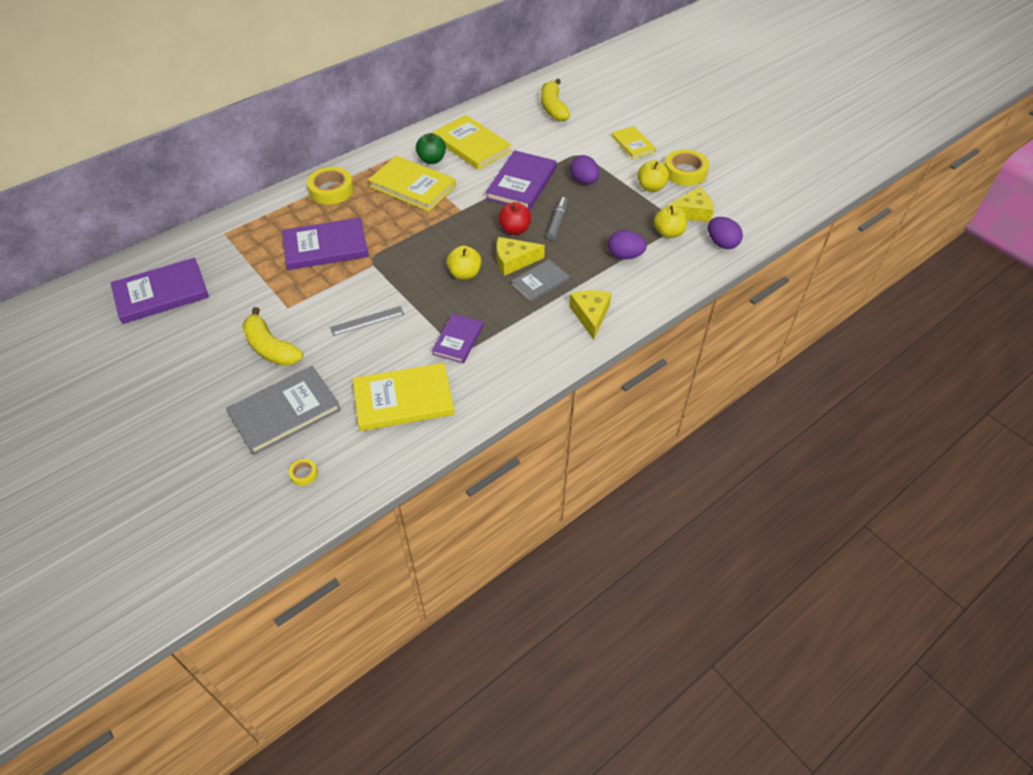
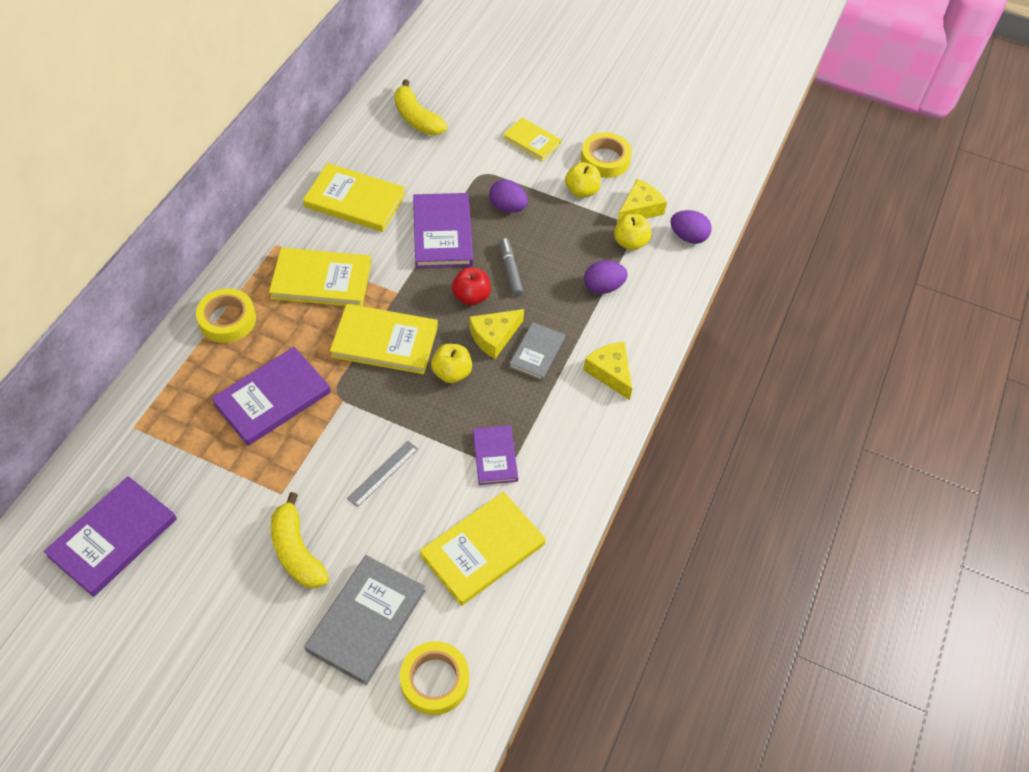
camera: 30 degrees left, 5 degrees up
yellow banana [242,307,303,366] -> yellow banana turned 45 degrees clockwise [271,492,329,589]
yellow tape [289,459,318,486] -> yellow tape [400,641,469,715], size x2.22
green apple [416,133,446,164] -> none
none -> yellow book [330,304,438,374]

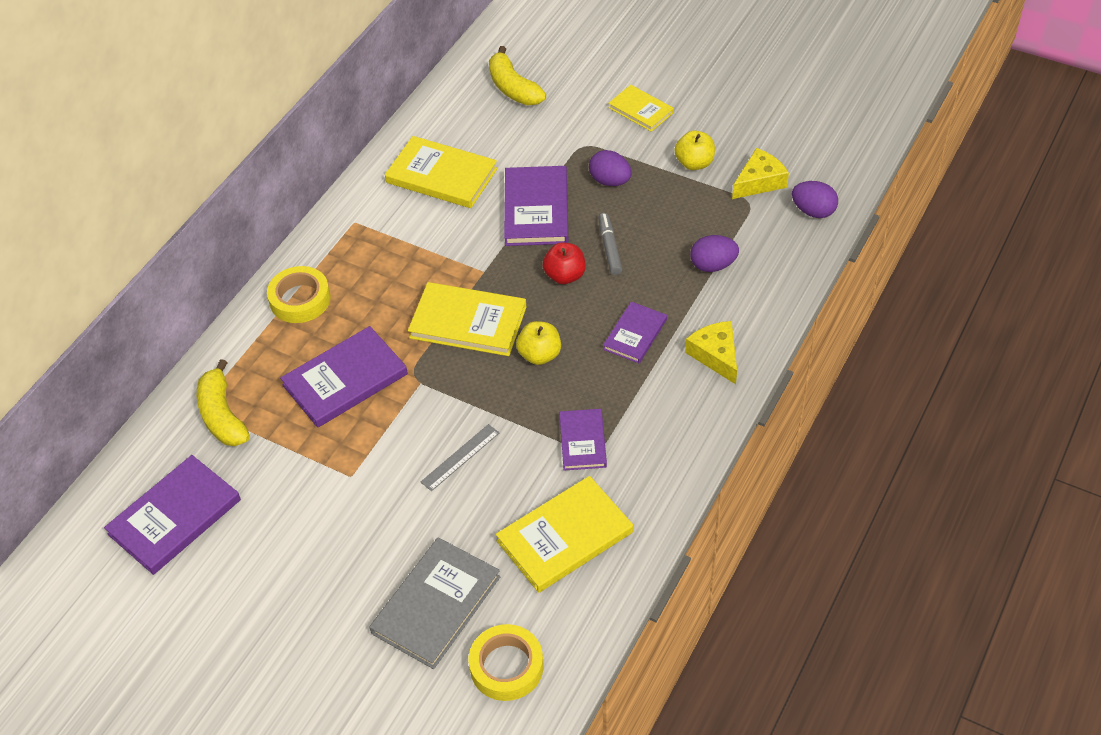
camera: 10 degrees right, 5 degrees down
yellow book [269,248,371,306] -> none
yellow banana [271,492,329,589] -> yellow banana moved to [197,359,250,446]
yellow cheese [469,309,524,359] -> none
grey book [509,322,566,381] -> purple book [603,302,667,363]
yellow tape [581,132,632,178] -> none
yellow apple [614,214,652,250] -> none

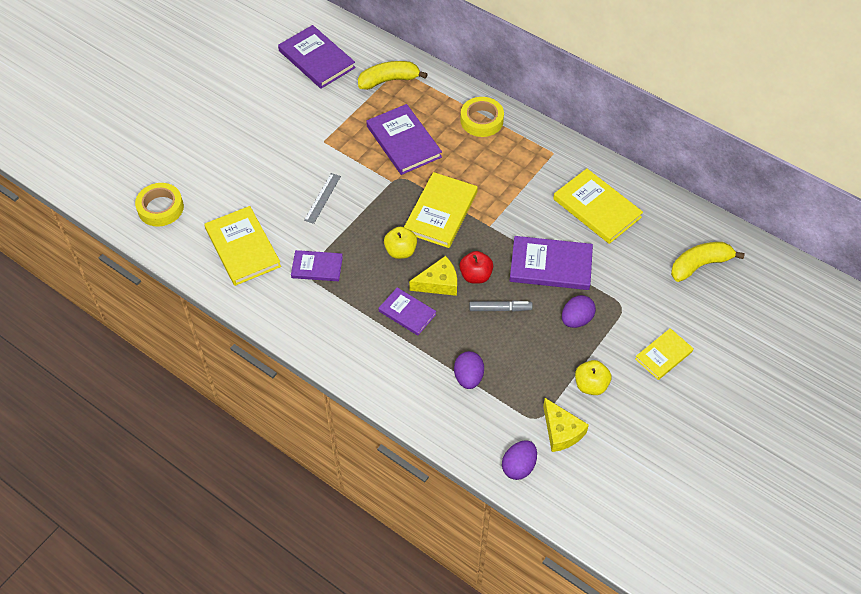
camera: 95 degrees right, 5 degrees up
grey book [369,537,501,669] -> none
yellow book [385,136,498,208] -> yellow book turned 75 degrees counterclockwise [553,168,643,244]
grey ruler [421,424,499,491] -> grey ruler turned 60 degrees clockwise [304,173,341,224]
yellow cheese [685,321,737,384] -> yellow cheese moved to [409,256,457,296]

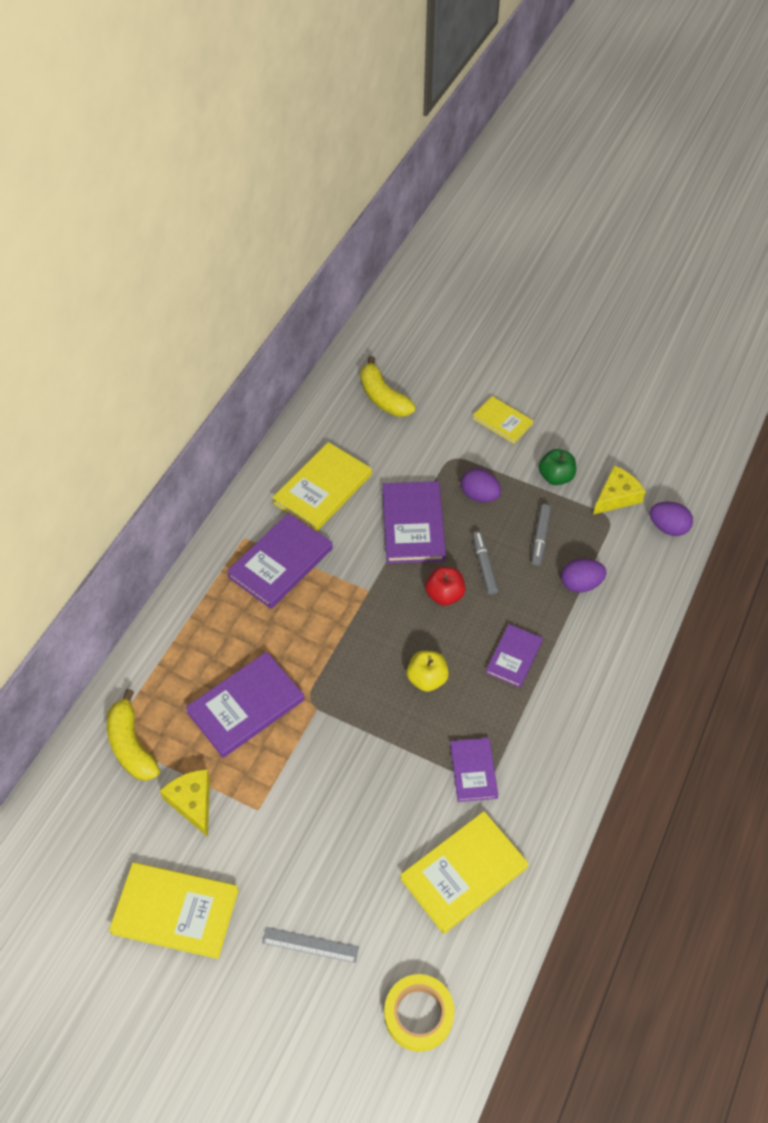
camera: 100 degrees left, 0 degrees up
purple book [278,25,356,89] -> purple book moved to [227,513,333,609]
grey ruler [304,173,341,224] -> grey ruler moved to [262,927,359,963]
yellow book [404,172,478,248] -> yellow book moved to [109,862,239,959]
yellow cheese [409,256,457,296] -> yellow cheese moved to [160,769,210,837]
yellow tape [460,97,504,137] -> none
yellow apple [575,360,611,395] -> green apple [539,449,576,485]
none -> grey marker [531,504,551,566]

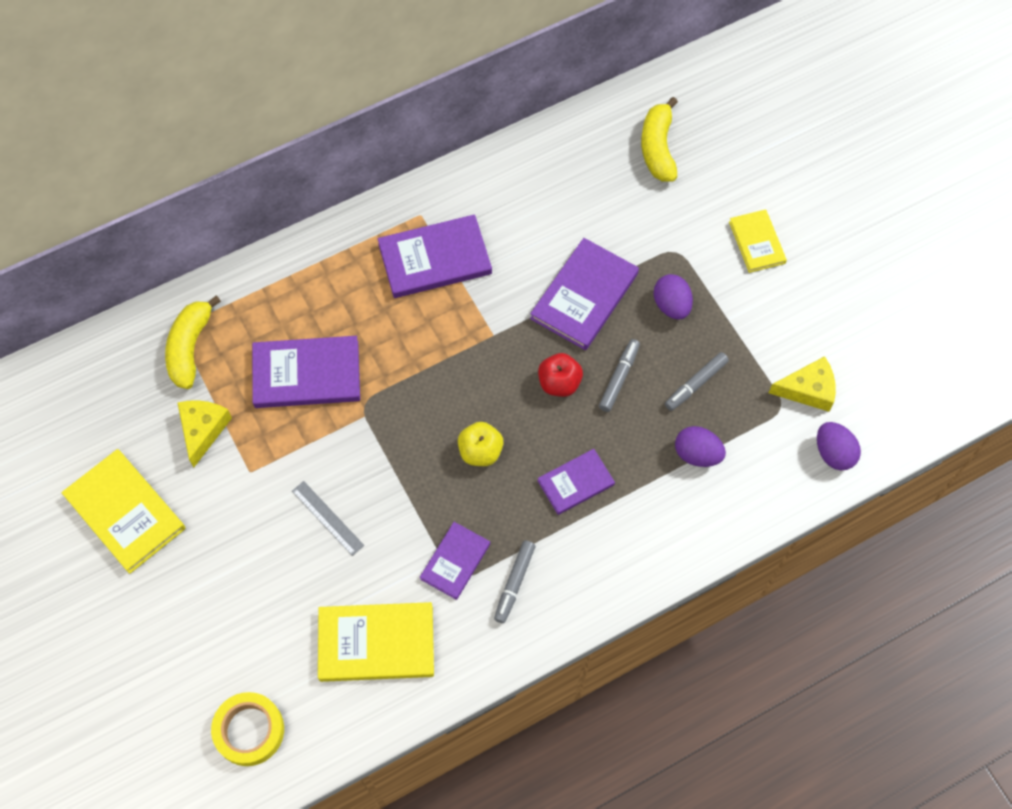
camera: 35 degrees right, 10 degrees up
grey ruler [262,927,359,963] -> grey ruler moved to [292,481,364,556]
yellow book [272,442,372,531] -> none
green apple [539,449,576,485] -> none
none -> grey marker [494,540,536,623]

